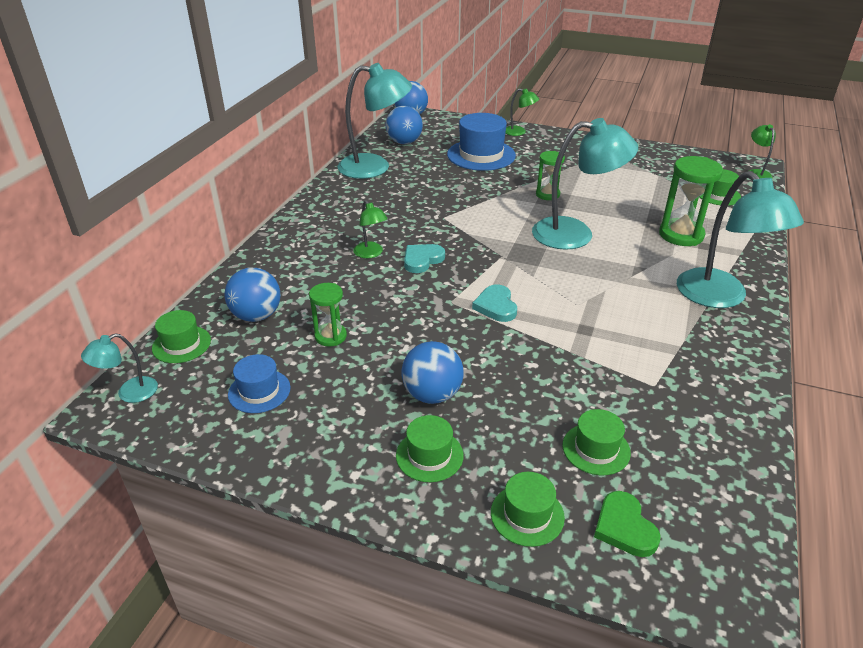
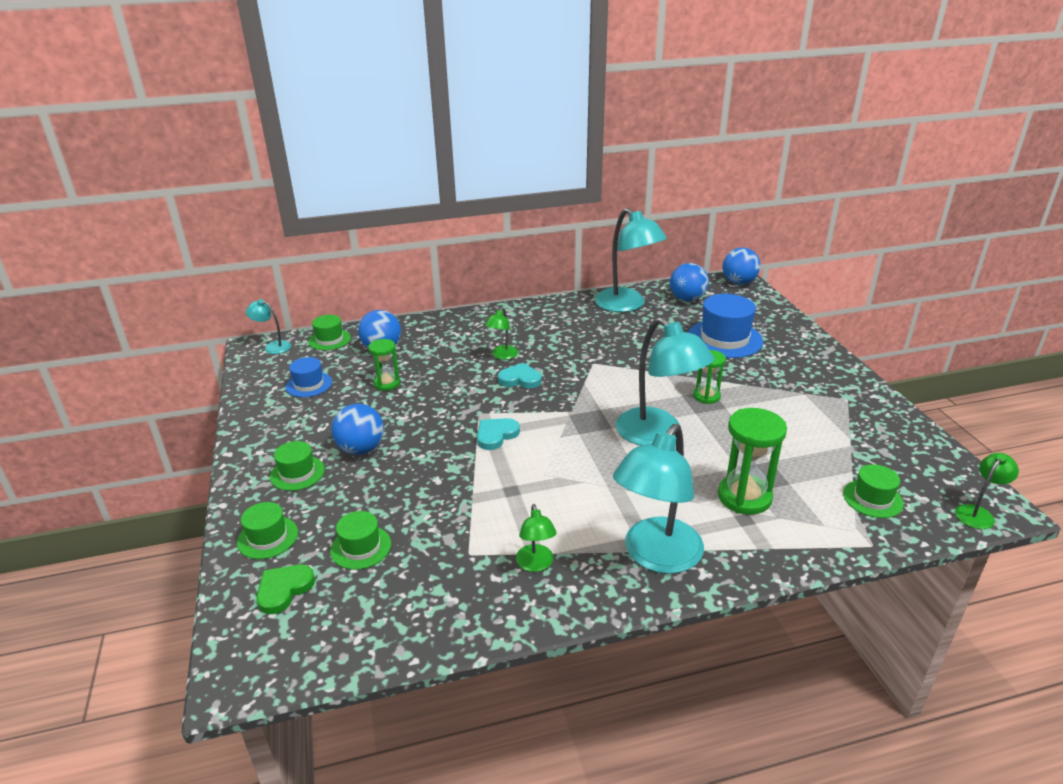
camera: 55 degrees right, 5 degrees down
green lamp [505,88,539,136] -> green lamp moved to [516,504,557,572]

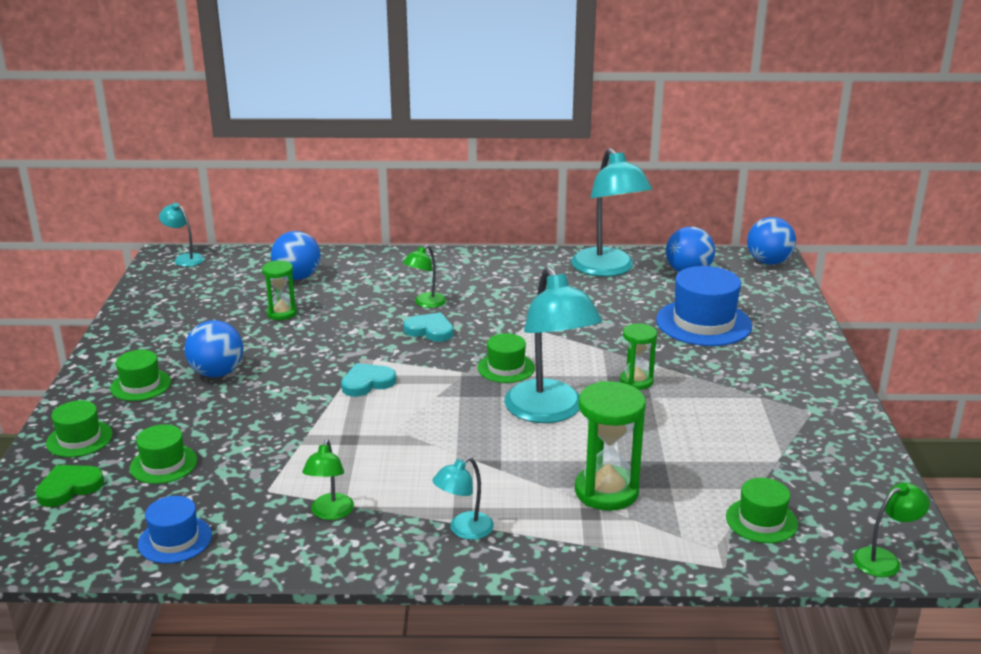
camera: 15 degrees right, 5 degrees down
blue hat [286,357,332,397] -> blue hat moved to [138,496,212,563]
green hat [308,315,351,350] -> green hat moved to [478,333,535,383]
turquoise lamp [613,424,704,574] -> turquoise lamp [432,457,494,540], size x0.48

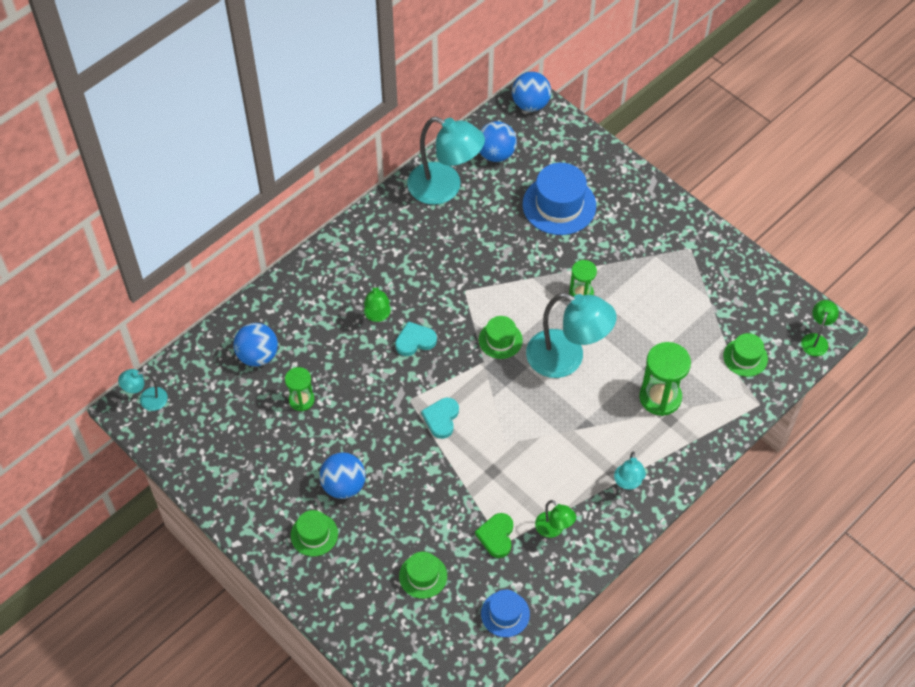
camera: 45 degrees left, 30 degrees up
green heart [36,465,104,507] -> green heart moved to [475,513,513,558]
green hat [46,400,113,457] -> none

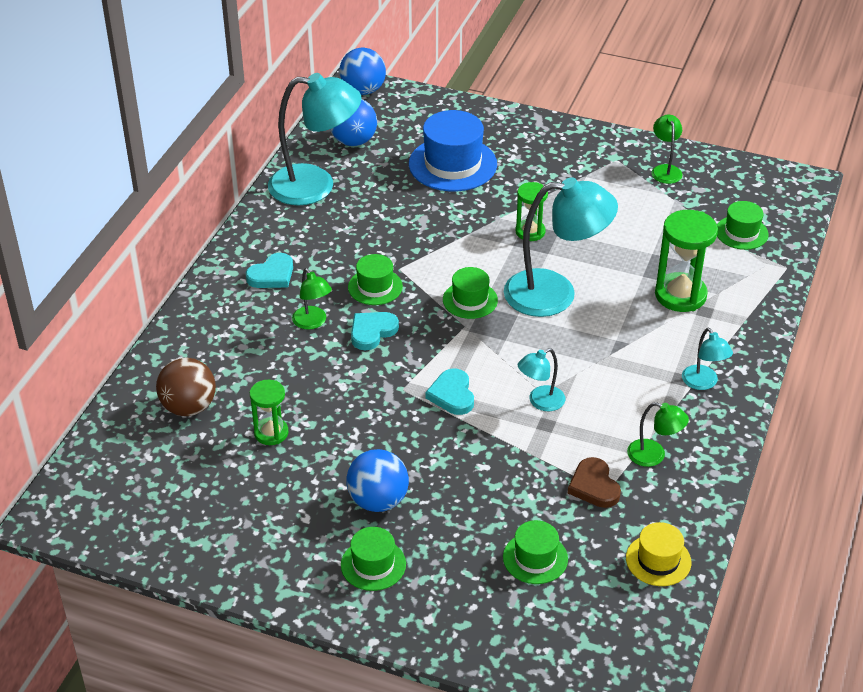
camera: 25 degrees left, 15 degrees down
turquoise lamp [118,369,168,411] -> turquoise lamp moved to [518,348,565,411]
blue ball [233,323,278,367] -> brown ball [156,357,216,416]
green heart [475,513,513,558] -> brown heart [568,457,621,508]
blue hat [481,590,530,637] -> yellow hat [626,522,691,586]
green lamp [801,300,839,356] -> green lamp moved to [651,115,683,184]
none -> turquoise heart [246,253,293,288]
none -> green hat [348,254,403,305]

